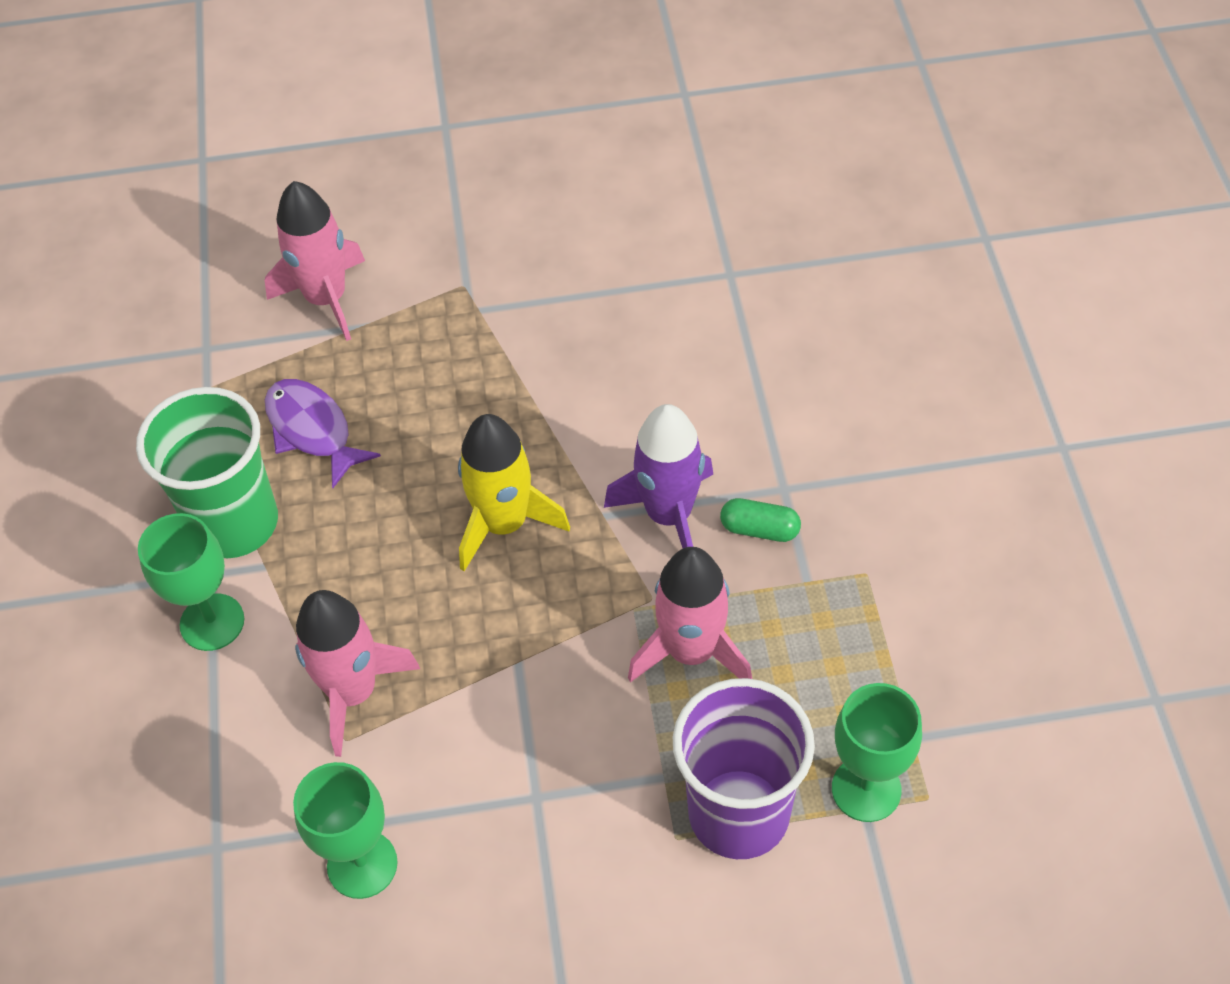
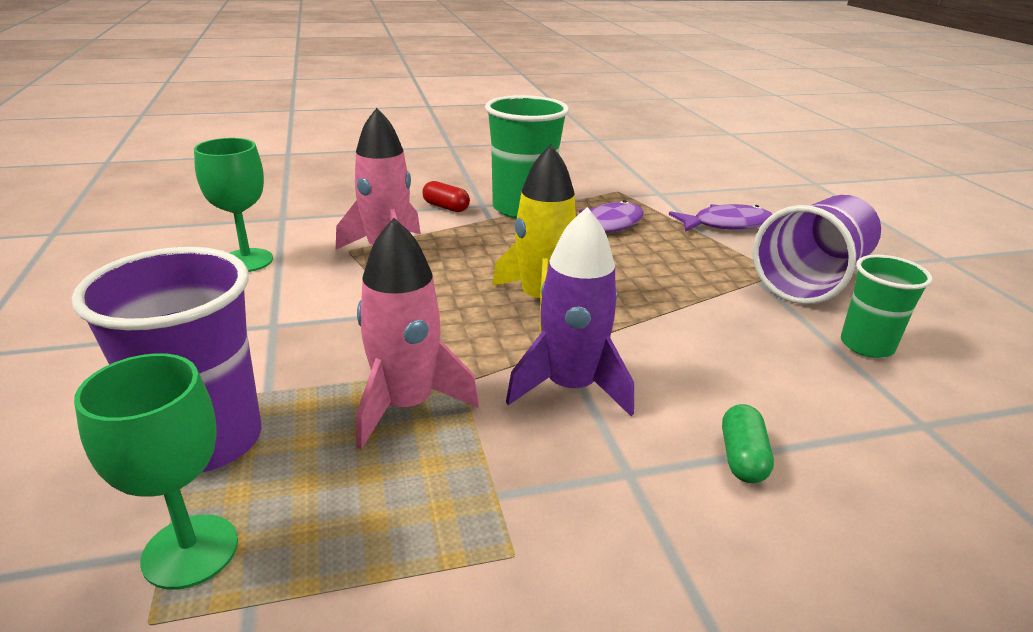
camera: 80 degrees right, 25 degrees down
green goblet [138,513,244,651] -> red capsule [422,181,470,212]
pink rocket [265,181,365,341] -> purple fish [669,204,772,232]
green capsule [720,498,801,542] -> green capsule moved to [722,404,774,483]
none -> purple cup [753,195,881,304]
none -> green cup [841,255,933,358]

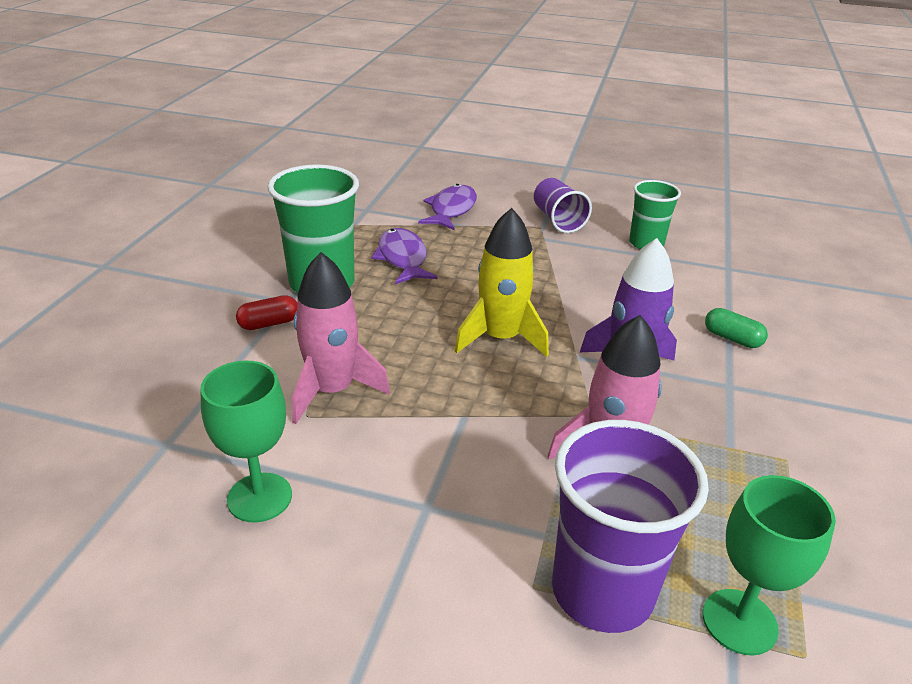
camera: 60 degrees left, 5 degrees up
purple cup [753,195,881,304] -> purple cup [534,178,592,233], size x0.60

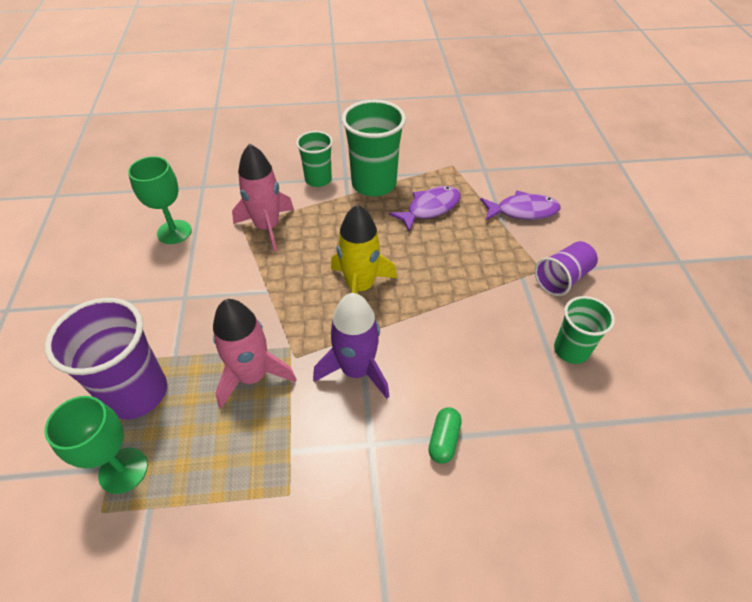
camera: 70 degrees right, 15 degrees up
red capsule [236,295,297,330] -> green cup [296,131,333,187]

